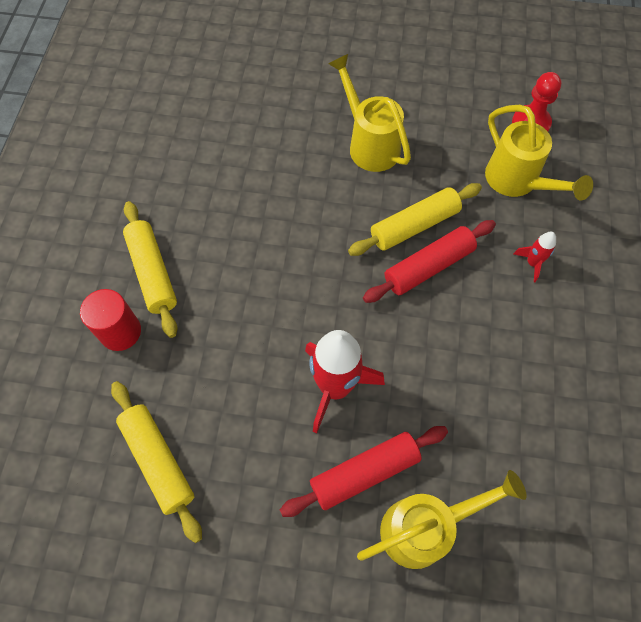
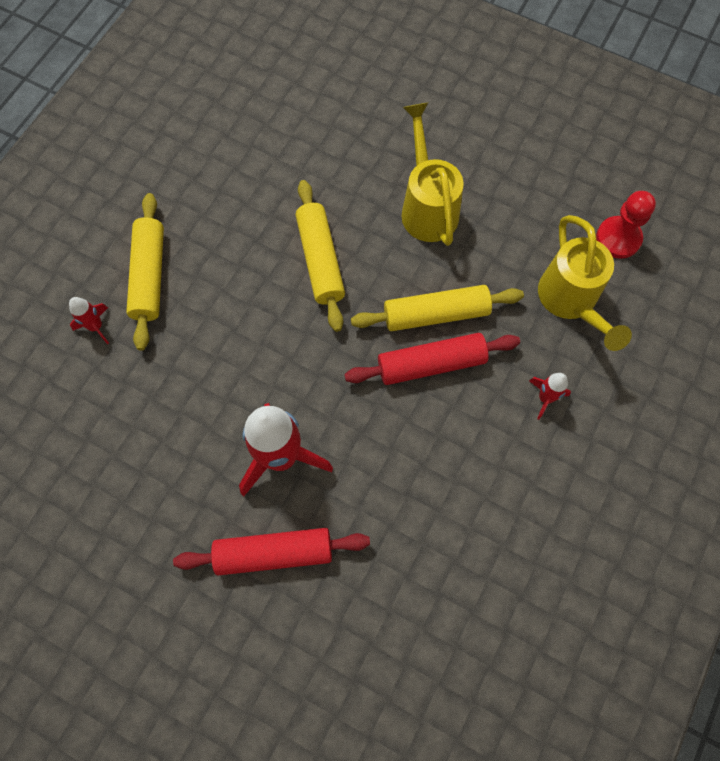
camera: 20 degrees right, 5 degrees up
red cylinder [80,289,141,351] -> red rocket [69,297,109,344]
yellow rolling pin [111,381,202,543] -> yellow rolling pin moved to [296,180,345,332]
yellow watering can [357,470,527,569] -> none

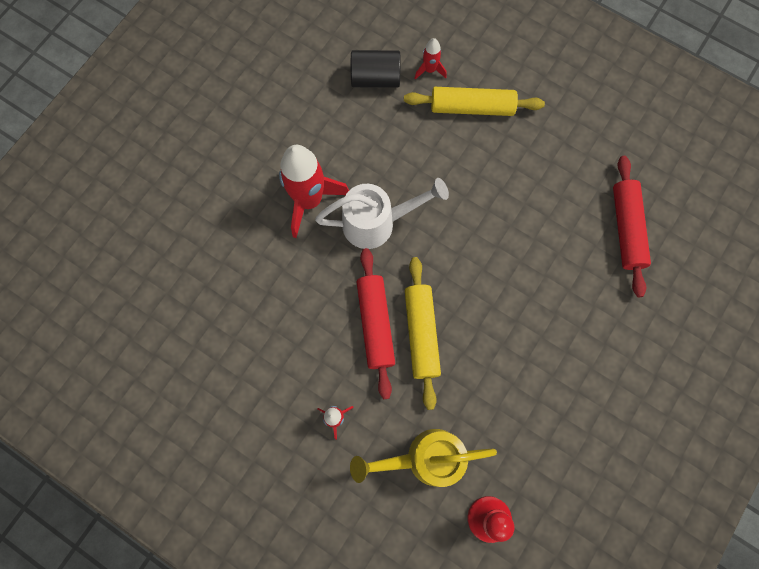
camera: 95 degrees right, 5 degrees up
red rolling pin [173,528,370,575] -> red rolling pin moved to [613,156,651,297]
yellow rolling pin [296,180,345,332] -> none
yellow watering can [402,103,464,246] -> none
none -> white watering can [315,178,449,249]
none -> black cylinder [351,50,400,87]

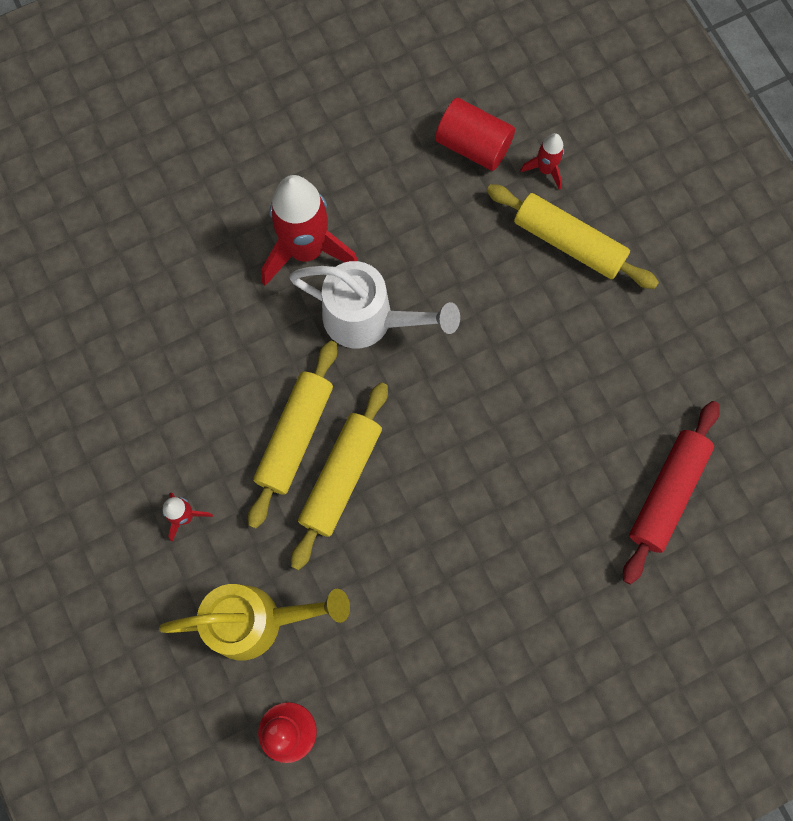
camera: 30 degrees right, 0 degrees up
yellow watering can [350,429,497,487] -> yellow watering can turned 150 degrees clockwise [159,584,350,660]
black cylinder [351,50,400,87] -> red cylinder [435,98,515,171]
red rolling pin [357,248,395,399] -> yellow rolling pin [248,340,337,529]

